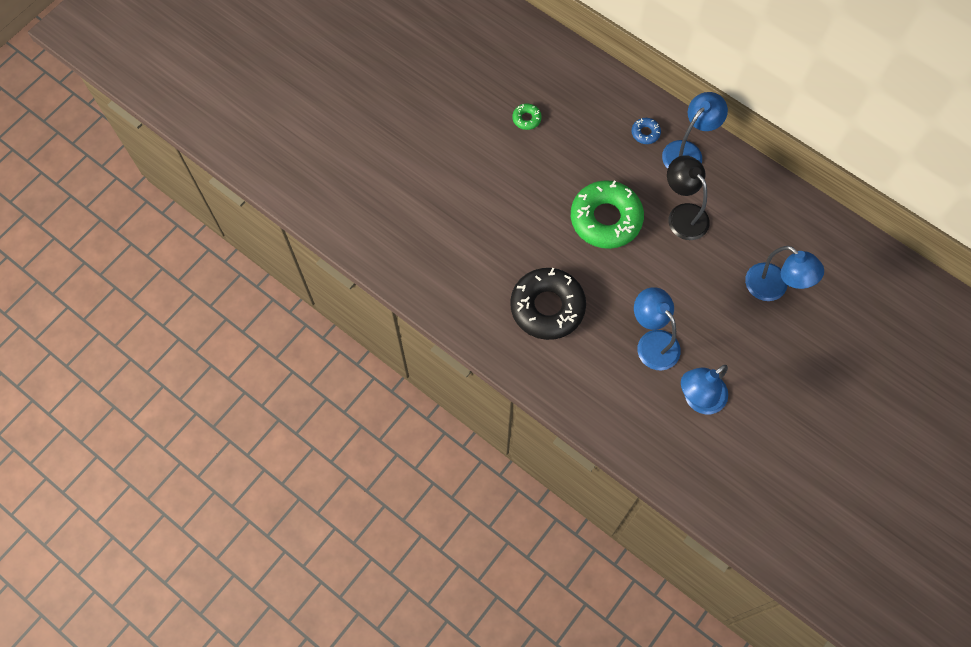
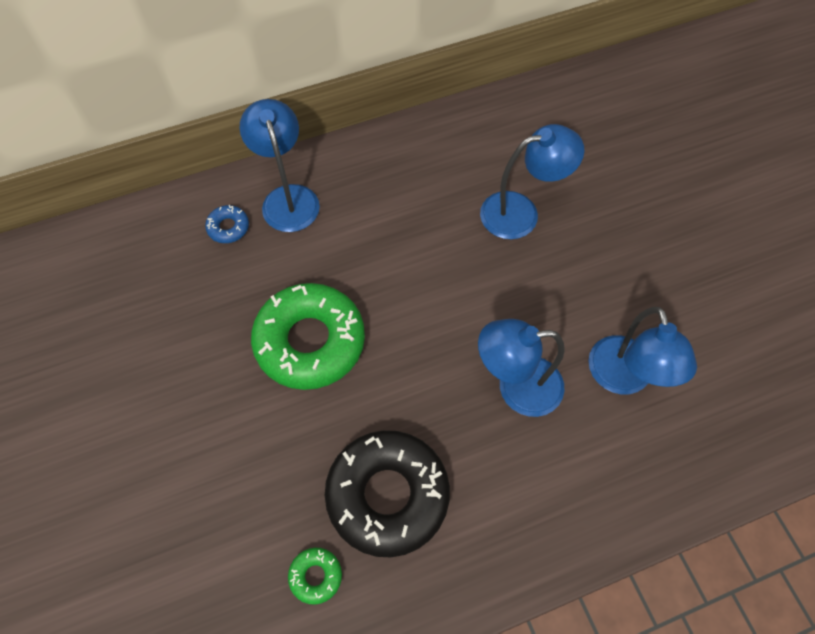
camera: 60 degrees left, 5 degrees down
green donut [513,103,542,130] -> green donut moved to [288,548,342,605]
black lamp [667,155,710,240] -> none

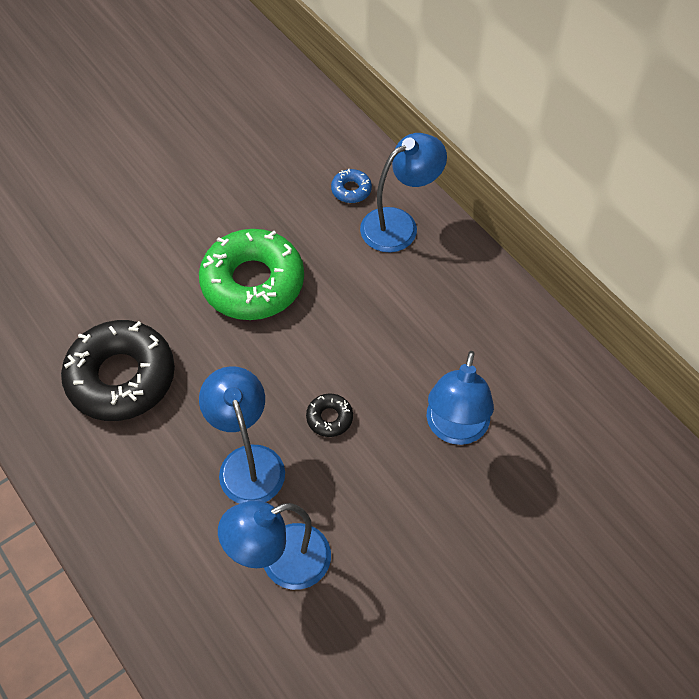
camera: 75 degrees right, 5 degrees down
green donut [288,548,342,605] -> none
blue lamp [480,124,584,239] -> blue lamp turned 45 degrees clockwise [427,351,494,445]
none -> black donut [306,393,353,437]

